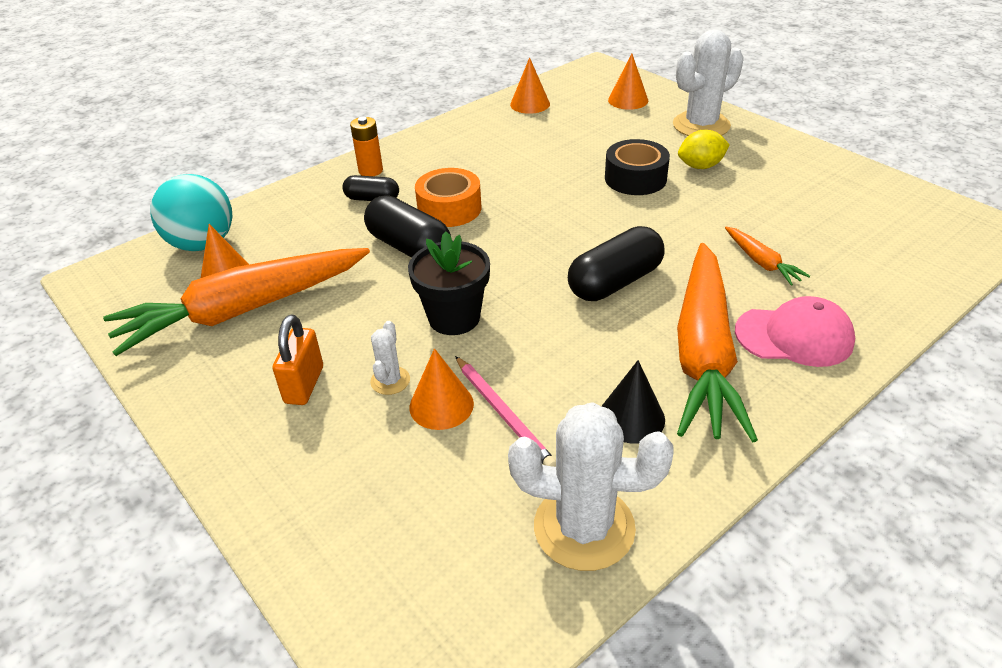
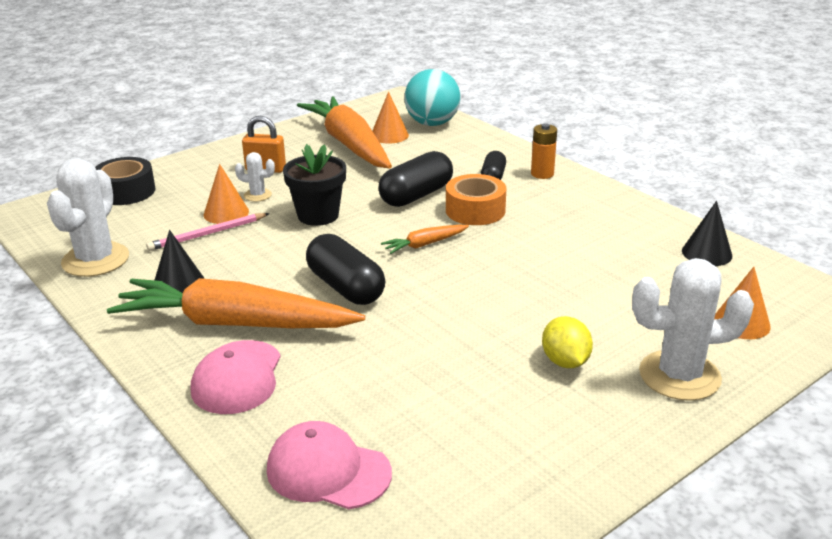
camera: 90 degrees right, 10 degrees down
orange cone [510,57,550,114] -> black cone [682,201,732,266]
black tape [605,139,670,195] -> black tape moved to [95,157,156,205]
white cactus [673,29,744,136] -> white cactus turned 60 degrees counterclockwise [632,258,754,401]
orange carrot [725,227,810,286] -> orange carrot moved to [381,224,469,254]
none -> pink cap [267,421,392,509]

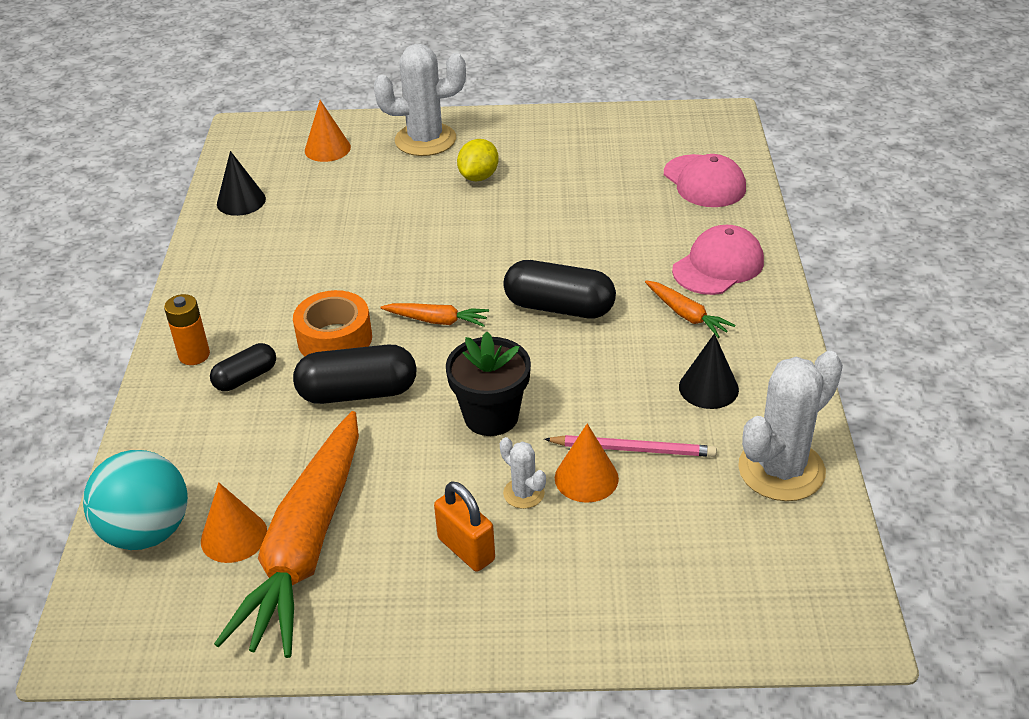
camera: 140 degrees left, 10 degrees up
black tape [95,157,156,205] -> none
orange carrot [107,278,365,328] -> orange carrot [645,280,736,338], size x0.42
black capsule [306,234,385,305] -> black capsule turned 75 degrees counterclockwise [503,260,616,318]
white cactus [632,258,754,401] -> white cactus turned 45 degrees counterclockwise [374,44,466,156]

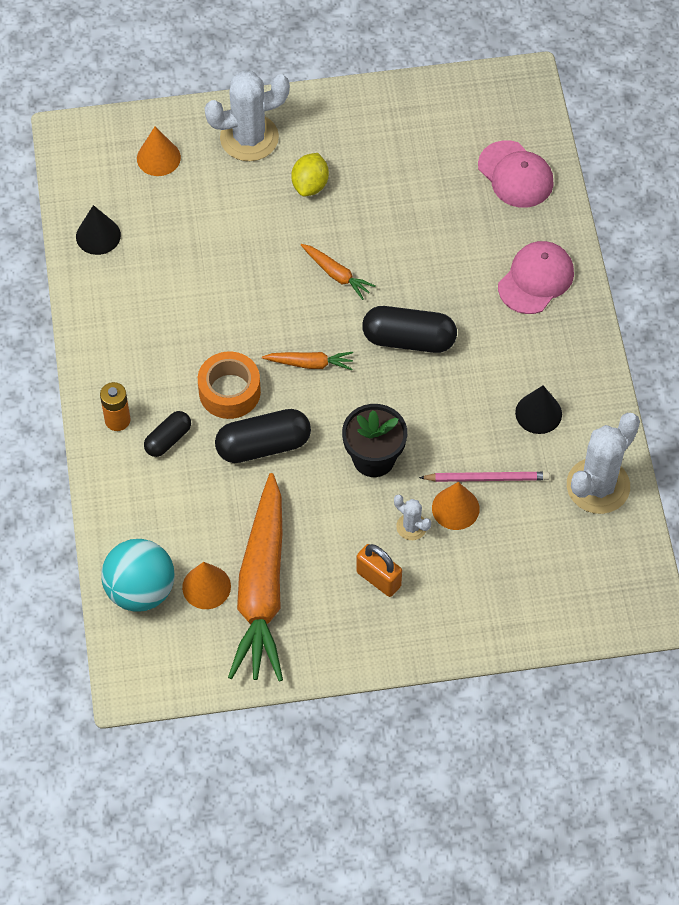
camera: 10 degrees left, 20 degrees up
orange carrot [645,280,736,338] -> orange carrot moved to [301,244,376,300]

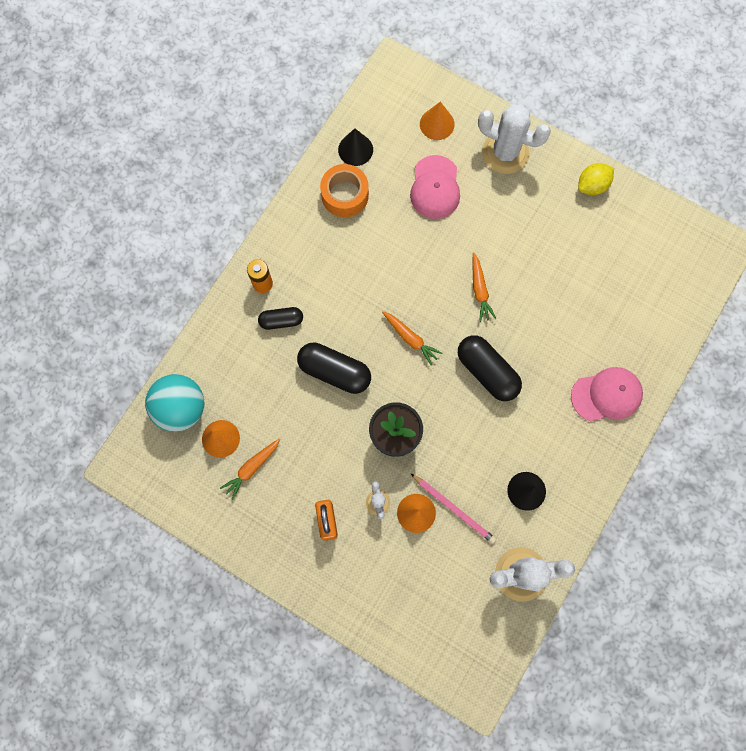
camera: 40 degrees right, 15 degrees up
orange tape [198,351,261,419] -> orange tape moved to [320,164,369,217]
orange carrot [228,473,283,681] -> orange carrot [220,439,280,500], size x0.42
yellow lemon [291,153,329,197] -> yellow lemon moved to [578,163,614,195]
pink cap [478,140,554,208] -> pink cap moved to [410,155,460,219]

